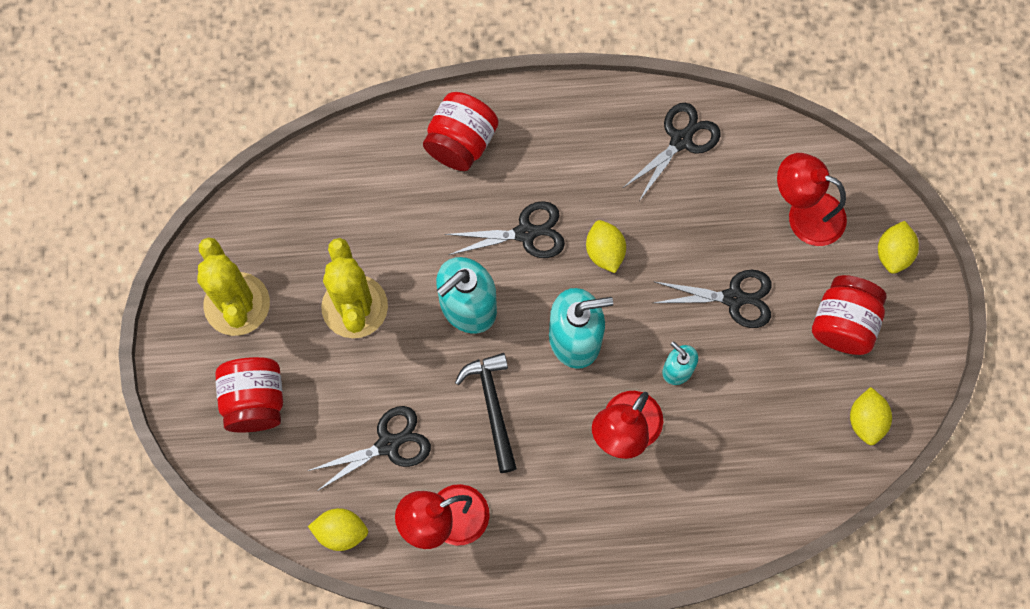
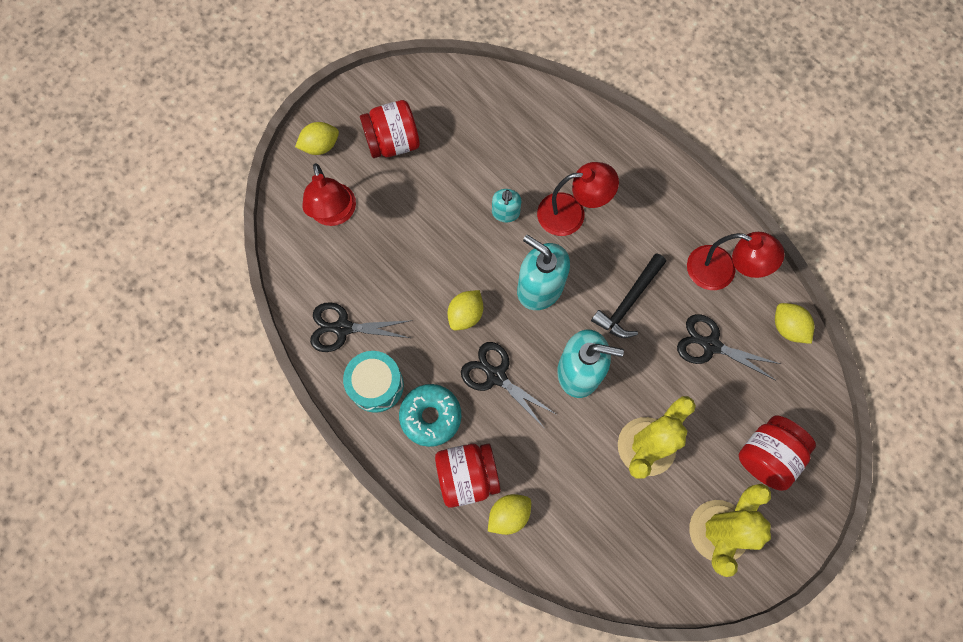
camera: 130 degrees left, 0 degrees up
black scissors [653,270,772,328] -> none
yellow lemon [850,387,892,445] -> yellow lemon moved to [488,494,531,535]
none -> turquoise drum [343,351,404,413]
none -> turquoise donut [399,384,461,447]

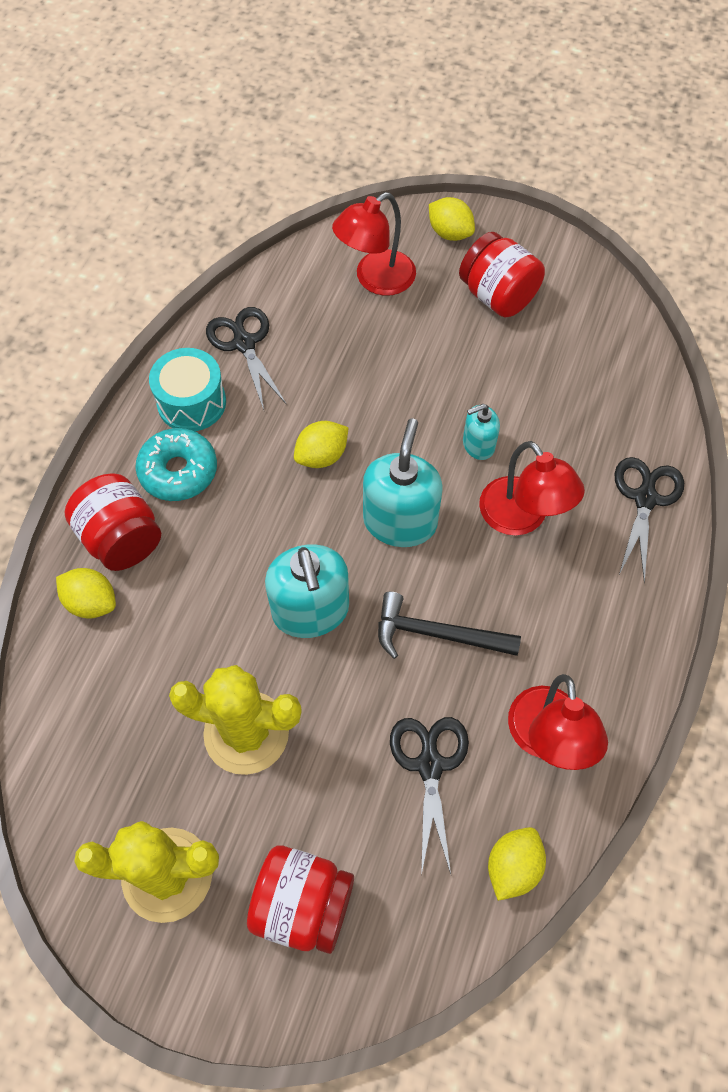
camera: 65 degrees right, 10 degrees down
yellow lemon [447,290,483,330] -> yellow lemon turned 45 degrees counterclockwise [294,421,349,468]
black scissors [461,342,556,429] -> black scissors moved to [614,457,684,583]

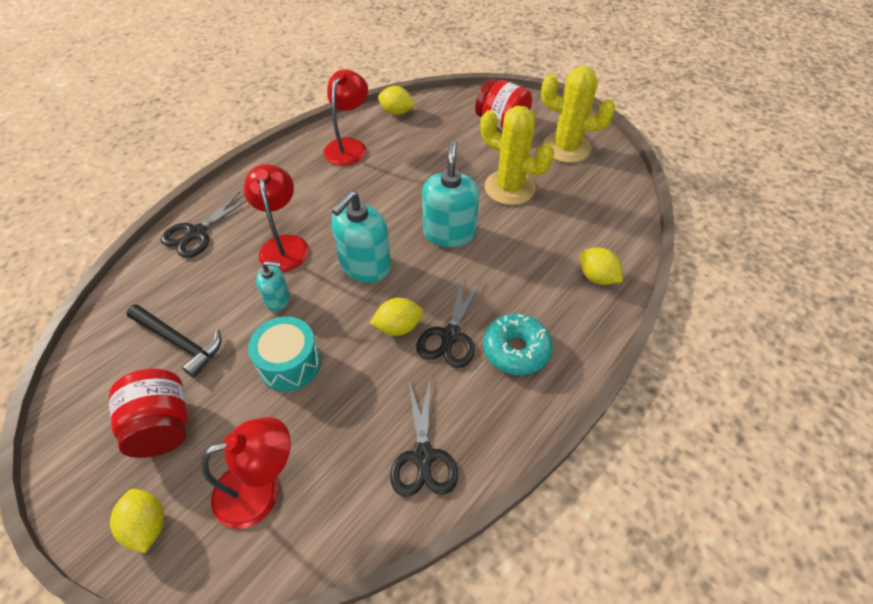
camera: 160 degrees left, 10 degrees down
red jar [64,473,161,571] -> none
turquoise drum [149,348,226,431] -> turquoise drum moved to [248,316,321,392]
black hammer [378,592,521,659] -> black hammer moved to [127,304,222,378]
black scissors [390,717,469,876] -> black scissors moved to [416,278,482,368]
yellow lemon [488,827,546,901] -> yellow lemon turned 60 degrees clockwise [378,86,415,115]

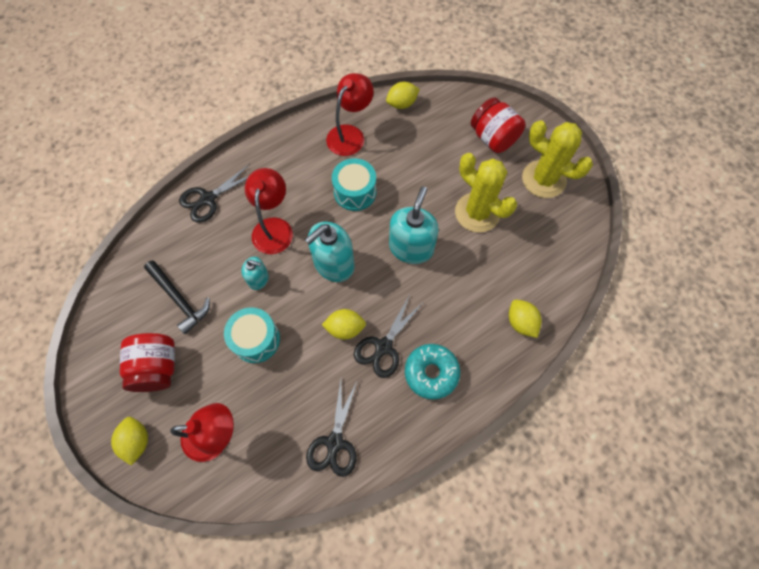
camera: 15 degrees right, 15 degrees up
yellow lemon [378,86,415,115] -> yellow lemon turned 60 degrees counterclockwise [386,82,420,109]
none -> turquoise drum [332,158,376,211]

